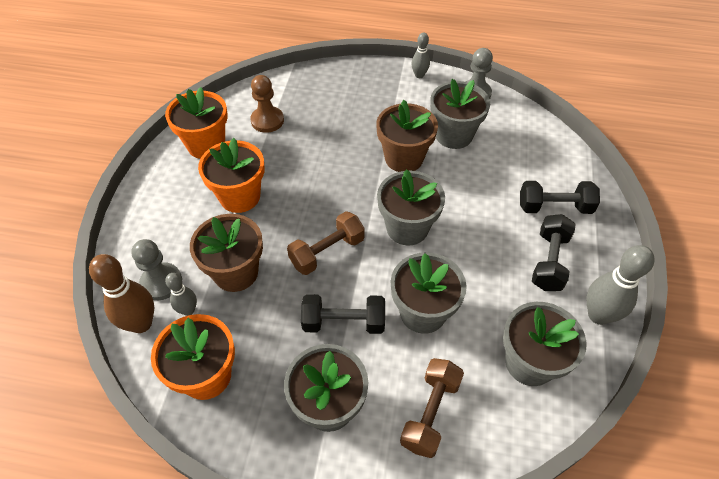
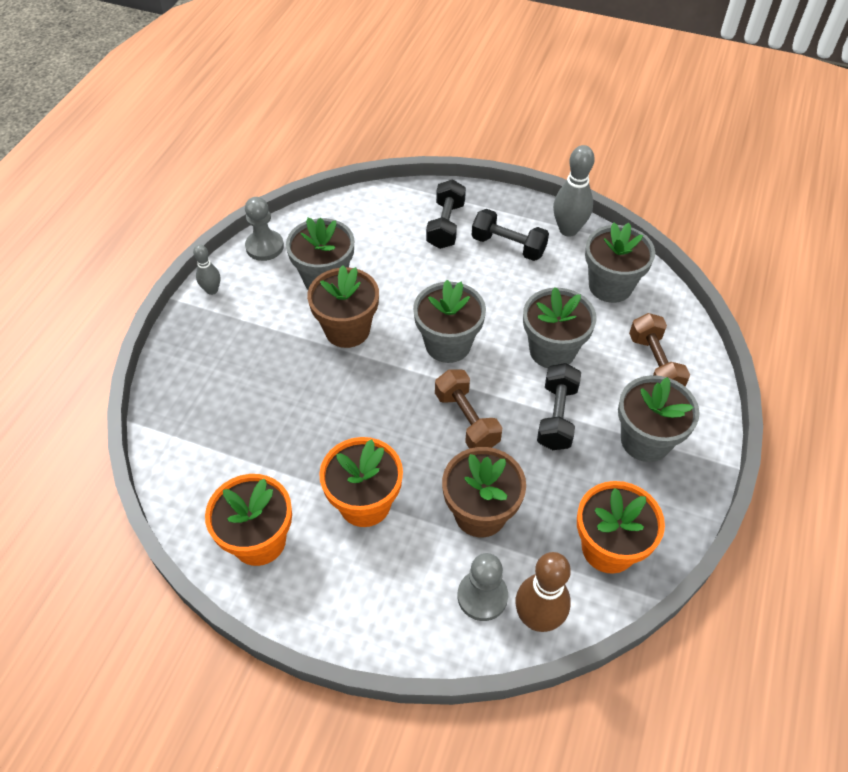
camera: 80 degrees left, 0 degrees up
grey bowling pin [165,273,197,316] -> none
brown pawn [250,75,284,133] -> none
brown dumbbell [400,358,464,458] -> brown dumbbell turned 45 degrees clockwise [629,313,690,387]

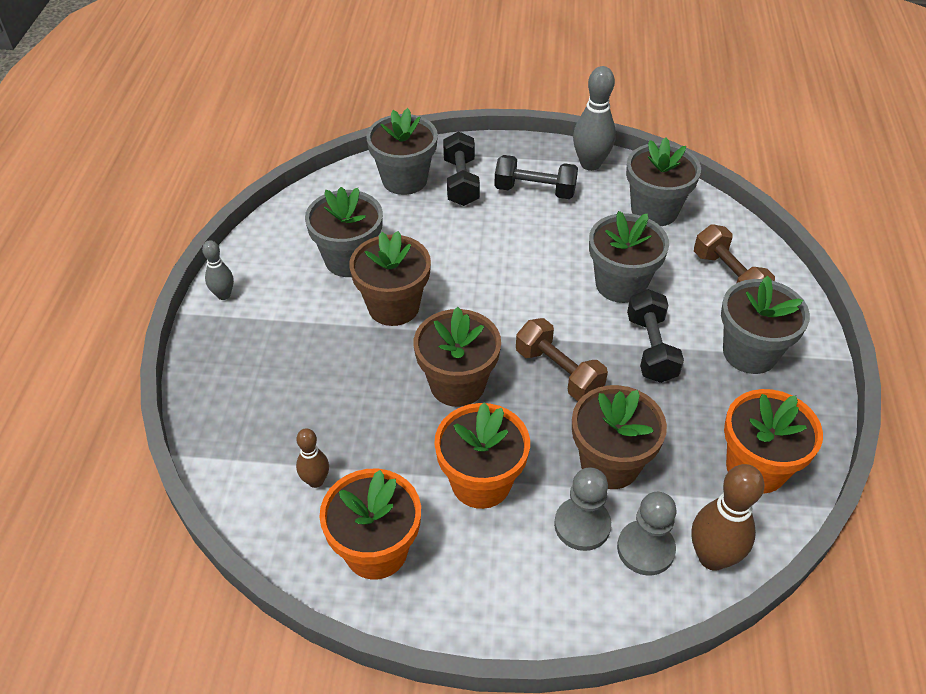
camera: 15 degrees left, 5 degrees down
grey pawn [245,197,284,261] -> grey pawn moved to [554,467,611,551]
grey flower pot [413,280,486,363] -> grey flower pot moved to [366,108,438,195]
none -> brown bowling pin [296,428,329,488]
none -> brown flower pot [414,307,501,407]

